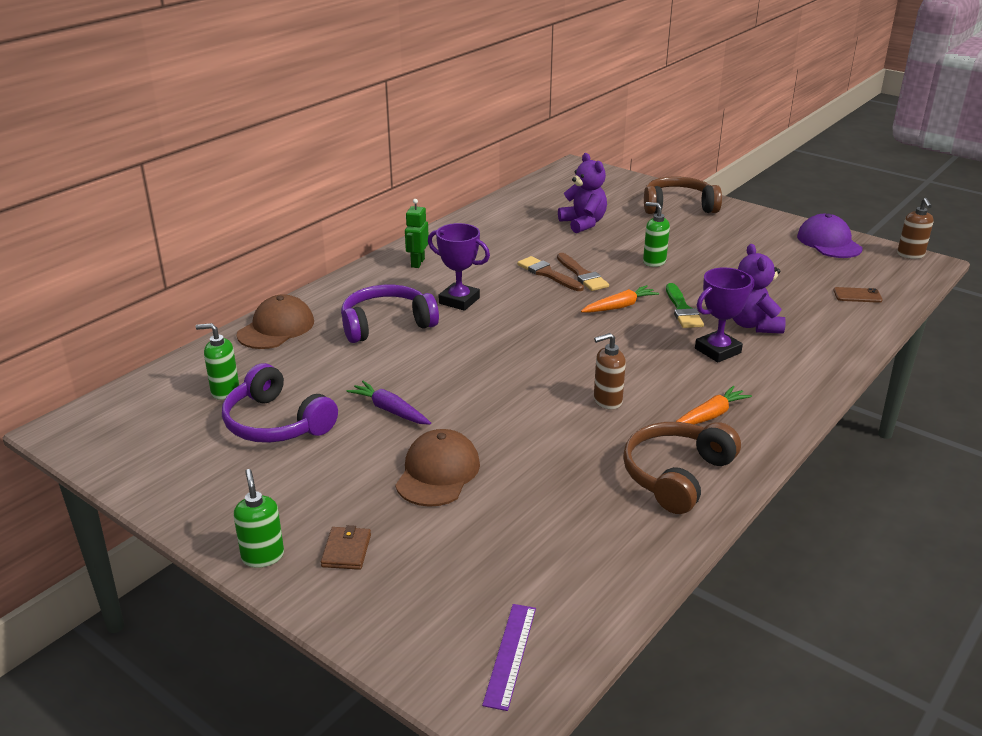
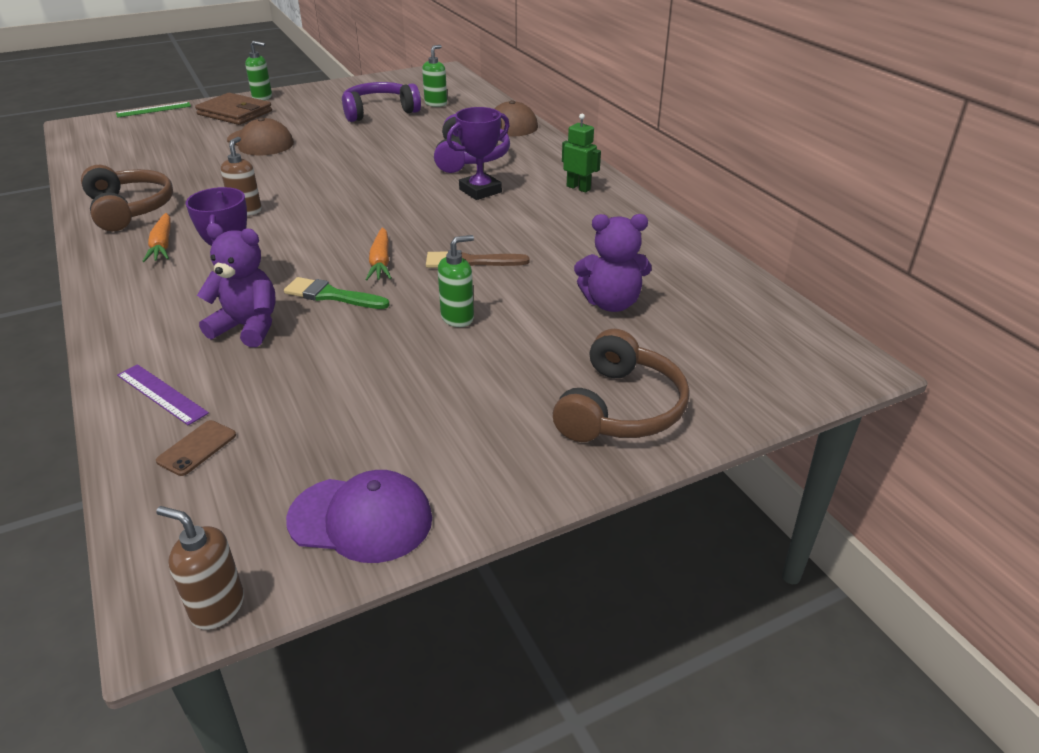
camera: 115 degrees right, 5 degrees up
brown wallet [321,525,371,570] -> brown wallet [195,93,272,125], size x1.93
purple carrot [346,381,431,425] -> none
purple ruler [482,604,536,711] -> purple ruler moved to [117,364,209,425]
brown brush [517,256,584,291] -> none
none -> green ruler [116,102,191,118]

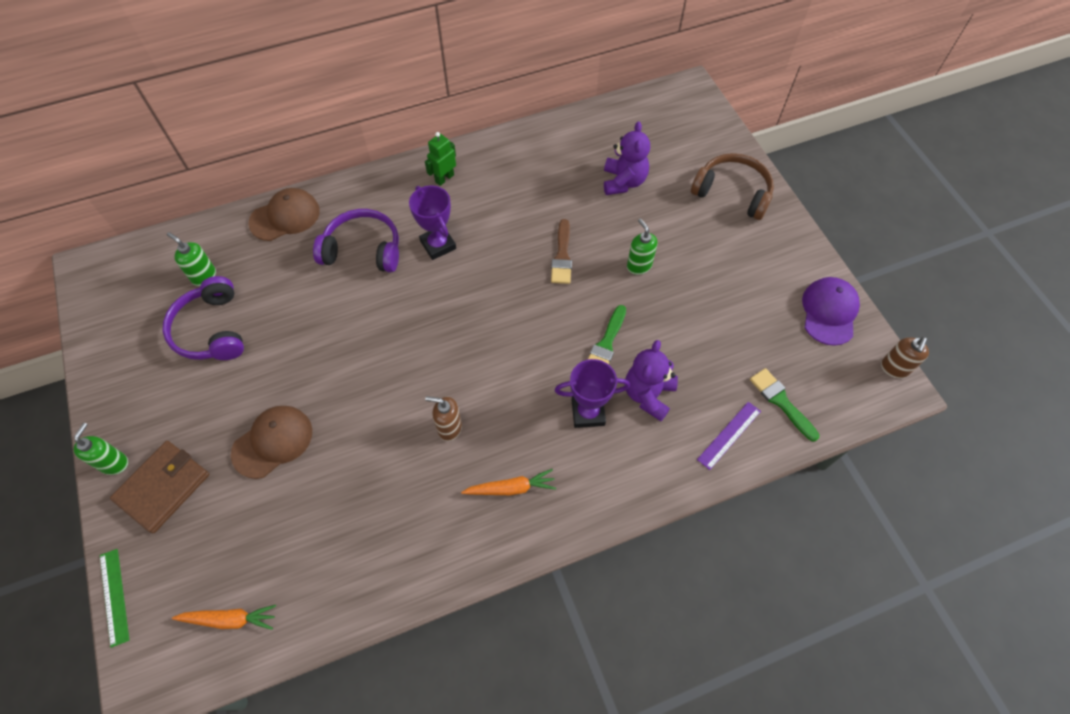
camera: 85 degrees left, 25 degrees up
brown headphones [81,165,173,231] -> none
brown phone [156,420,236,476] -> green brush [750,368,819,442]
orange carrot [365,227,392,281] -> orange carrot moved to [172,605,276,630]

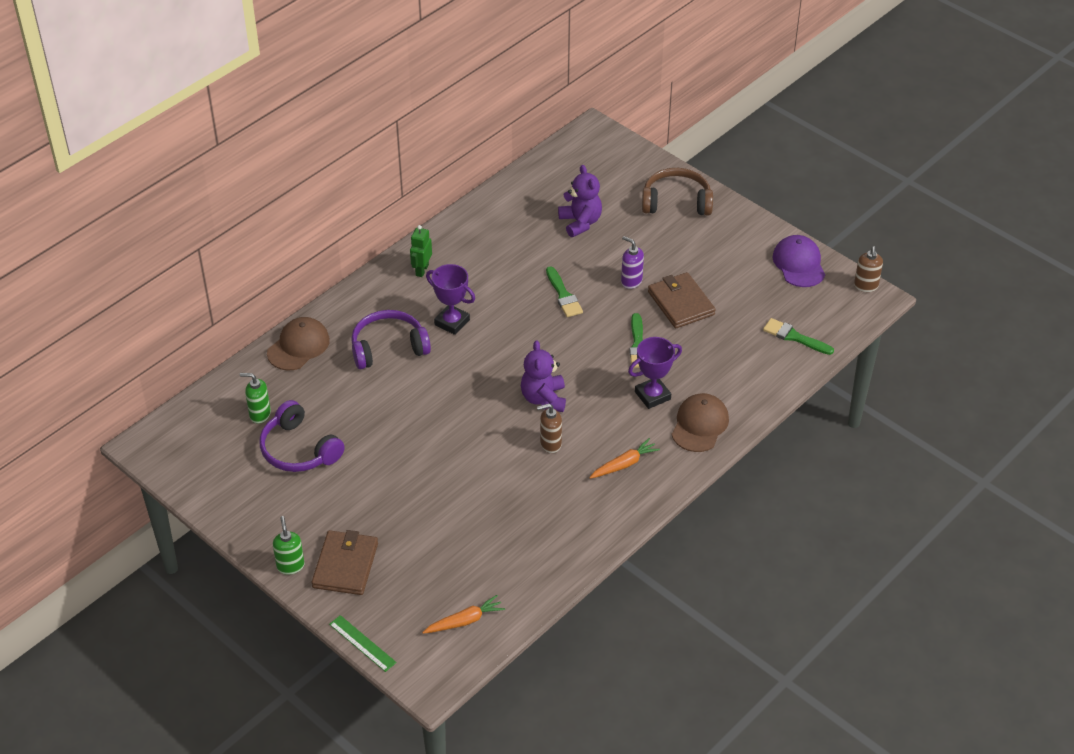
camera: 25 degrees left, 15 degrees down
brown cap [231,406,312,479] -> brown cap moved to [672,393,729,452]
brown brush [551,219,572,284] -> green brush [546,266,583,317]
purple teddy bear [625,340,678,421] -> purple teddy bear moved to [521,340,566,412]
green soap dispenser [627,218,658,275] -> purple soap dispenser [621,236,644,289]
purple ruler [697,402,761,470] -> none
none -> brown wallet [648,272,716,328]

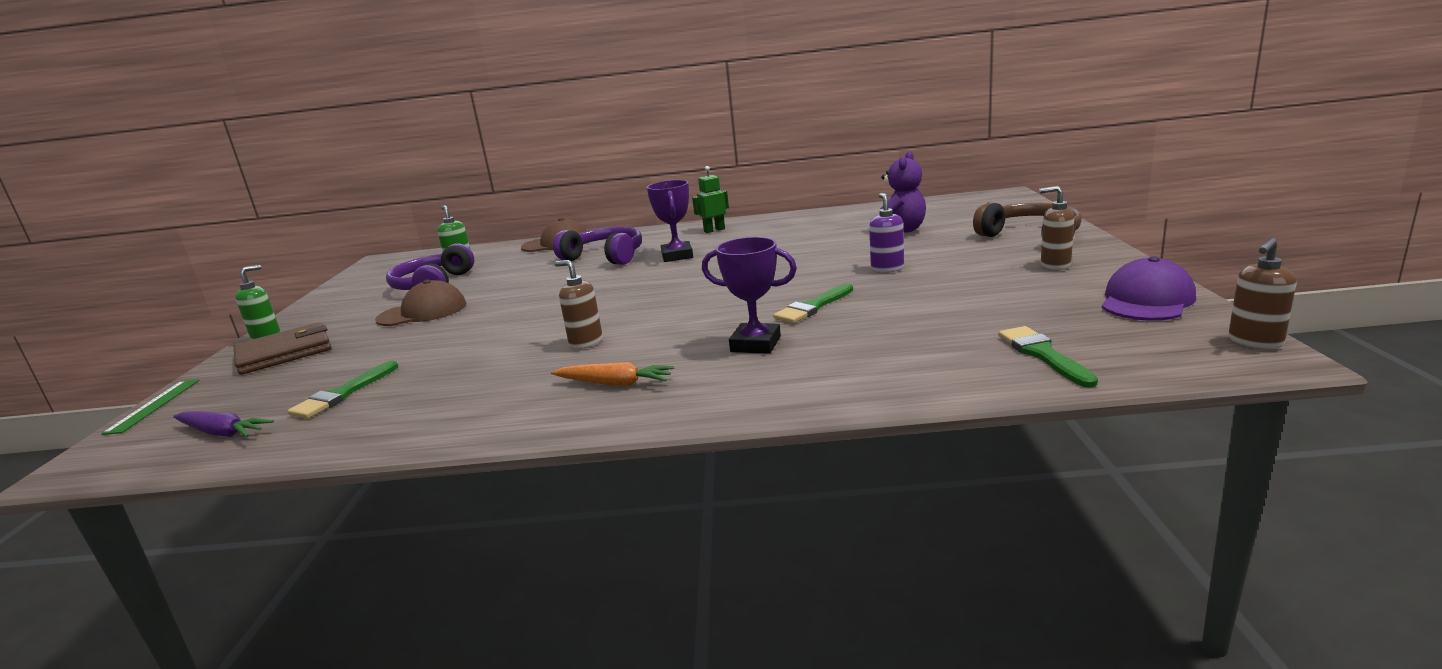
camera: 50 degrees right, 25 degrees down
orange carrot [422,595,505,634] -> purple carrot [173,411,274,437]
purple teddy bear [521,340,566,412] -> none
green brush [546,266,583,317] -> green brush moved to [288,361,398,419]
brown wallet [648,272,716,328] -> none
brown cap [672,393,729,452] -> brown cap moved to [375,279,466,326]
none -> brown soap dispenser [1039,186,1075,270]

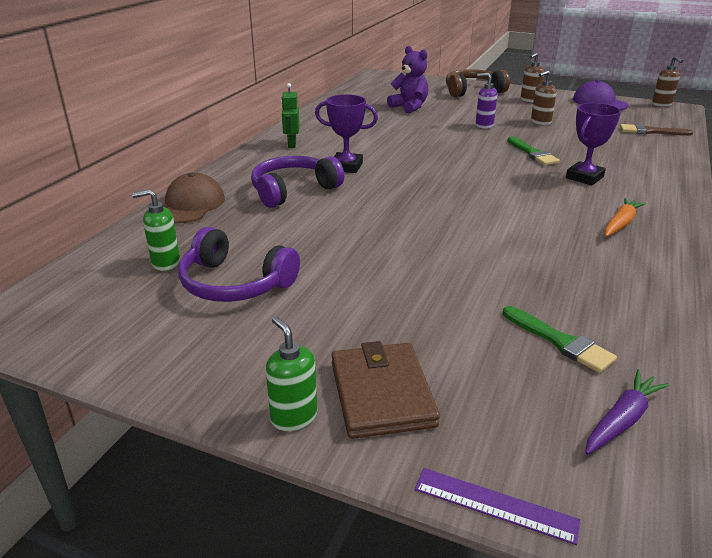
camera: 70 degrees left, 10 degrees up
green ruler [101,379,200,435] -> purple ruler [415,468,581,545]
brown cap [375,279,466,326] -> none
brown soap dispenser [555,260,603,349] -> brown soap dispenser moved to [531,70,557,125]
green brush [998,326,1098,388] -> brown brush [620,124,693,136]

